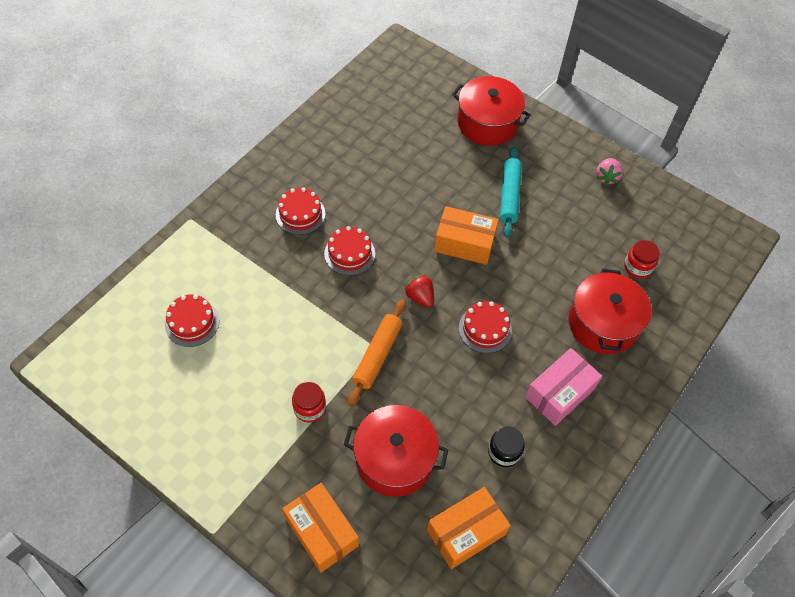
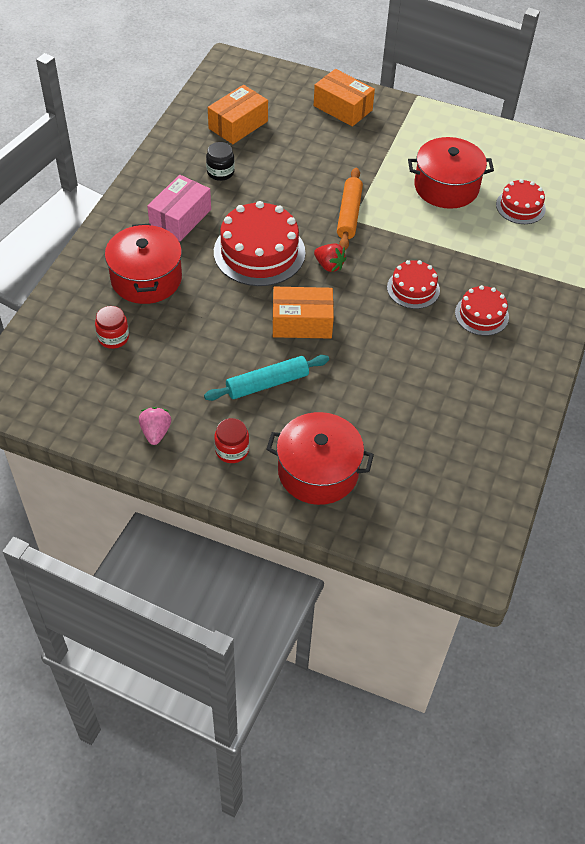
camera: 165 degrees right, 5 degrees down
red jar [292,382,326,422] -> red jar moved to [214,418,249,463]
red pot [344,405,448,497] -> red pot moved to [408,137,494,209]
red cake [459,301,512,353] -> red cake [214,201,305,286], size x1.77
turquoise rolling pin [500,146,522,238] -> turquoise rolling pin turned 75 degrees clockwise [204,355,329,401]

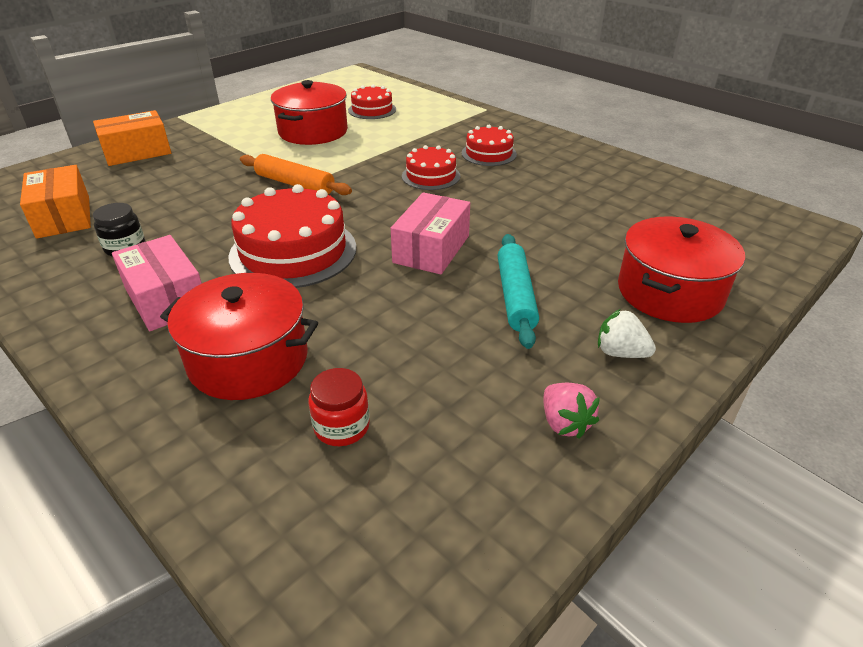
camera: 65 degrees left, 15 degrees down
pink strawberry [139,407,171,445] -> pink strawberry turned 135 degrees counterclockwise [543,383,600,439]
red jar [214,418,249,463] -> white strawberry [598,309,656,358]
orange box [273,287,334,339] -> pink box [391,192,470,274]
red strawberry [314,243,346,272] -> none

